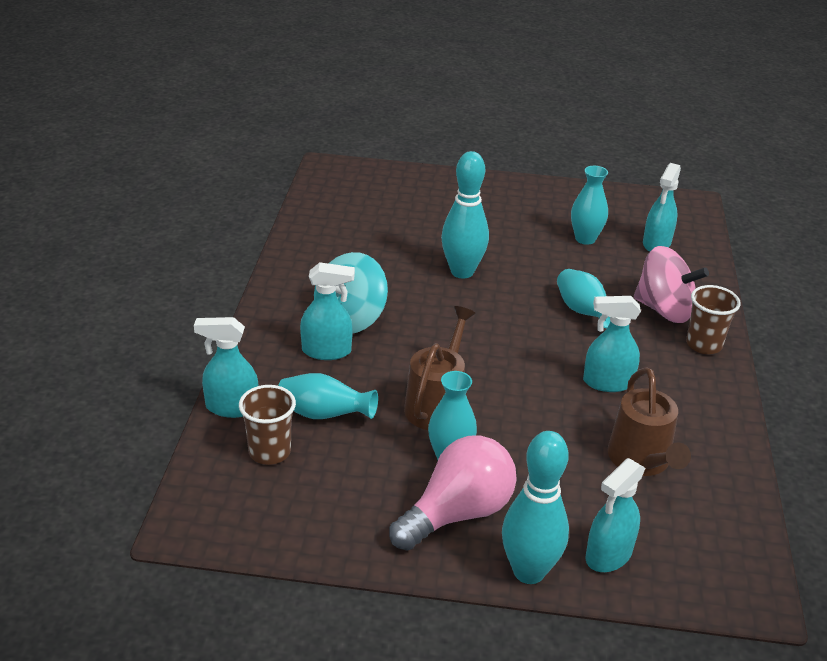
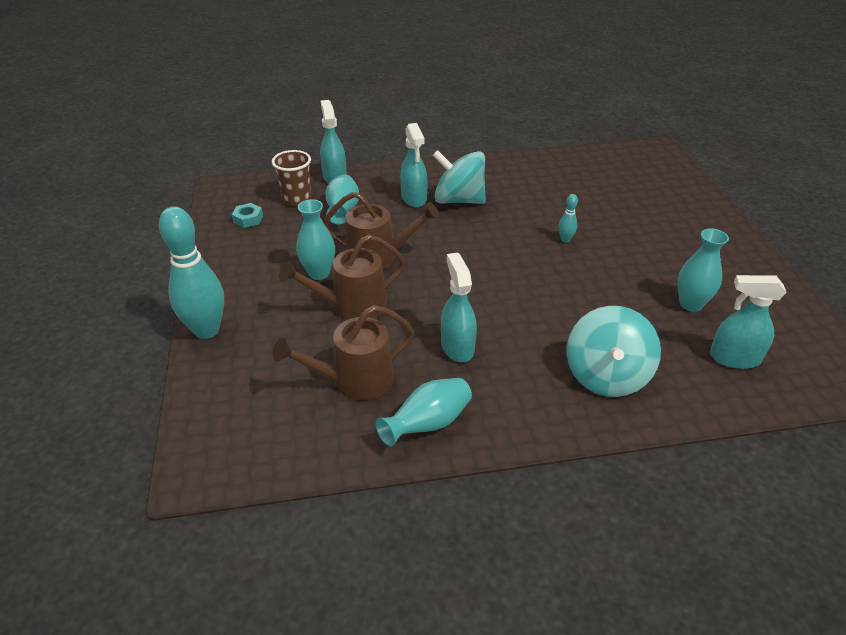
camera: 75 degrees right, 5 degrees up
pink light bulb [389,435,516,551] -> none
turquoise bowling pin [441,151,489,279] -> turquoise bowling pin [558,194,578,242], size x0.43
turquoise vase [557,269,610,328] -> turquoise vase moved to [375,378,472,447]
turquoise spray bottle [585,458,645,572] -> none
pink spinning top [634,246,709,323] -> turquoise spinning top [567,306,661,397]
brown cup [686,285,741,354] -> none
none -> turquoise nut [232,203,263,228]
none -> brown watering can [279,234,406,320]

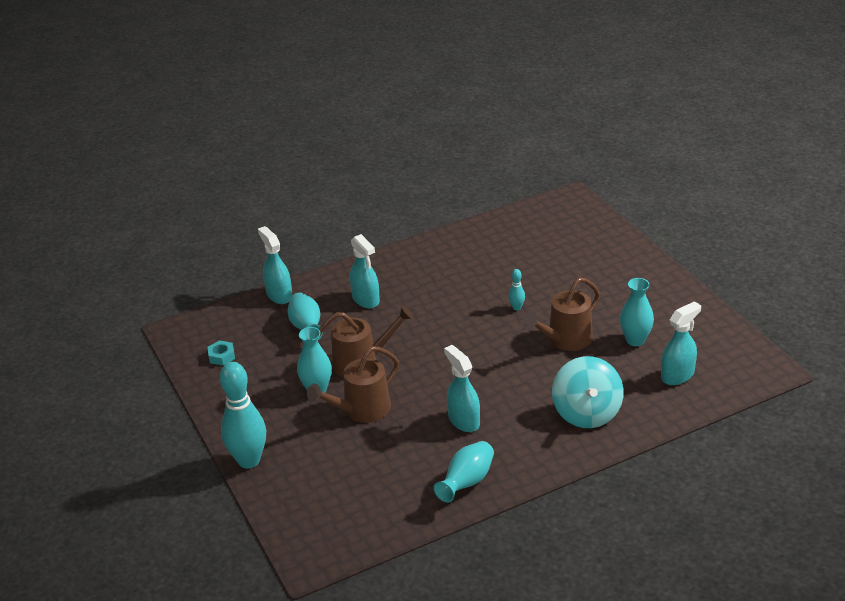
camera: 15 degrees left, 5 degrees down
brown cup [272,150,311,206] -> none
brown watering can [273,305,414,400] -> brown watering can moved to [523,277,600,351]
turquoise spinning top [432,150,486,204] -> none
turquoise spray bottle [710,275,787,369] -> turquoise spray bottle turned 150 degrees clockwise [661,301,701,385]

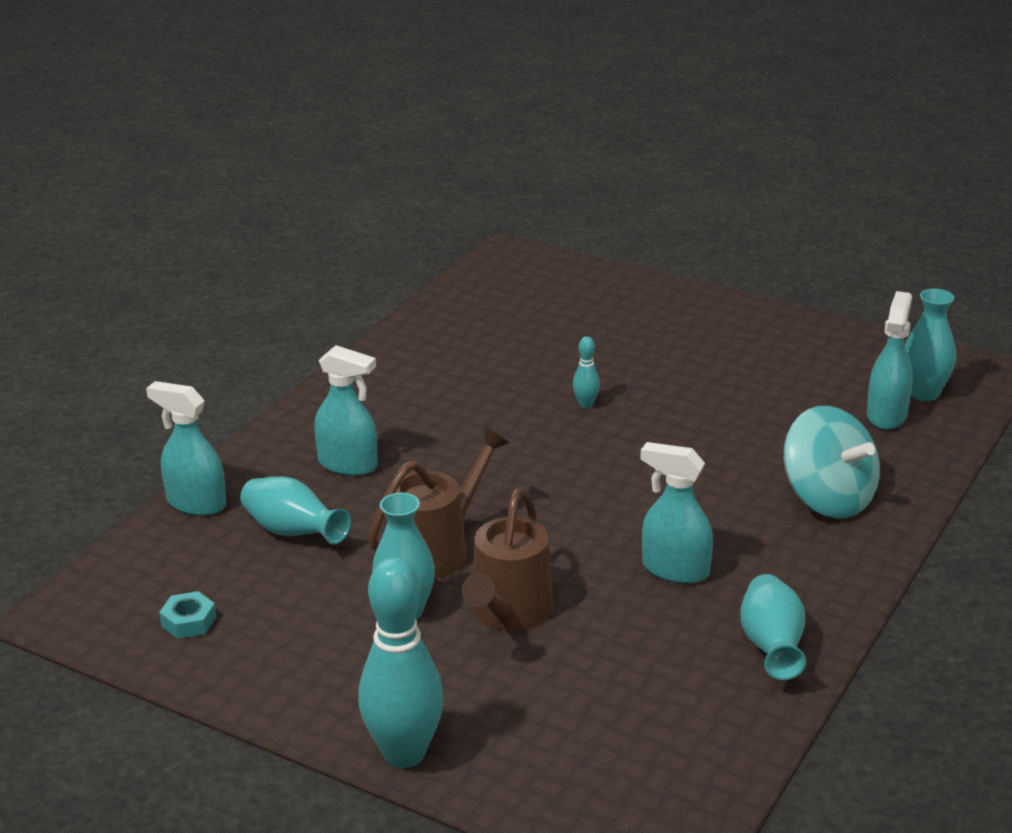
camera: 35 degrees left, 5 degrees down
brown watering can [523,277,600,351] -> none
turquoise vase [620,278,654,346] -> turquoise vase moved to [905,289,956,401]

